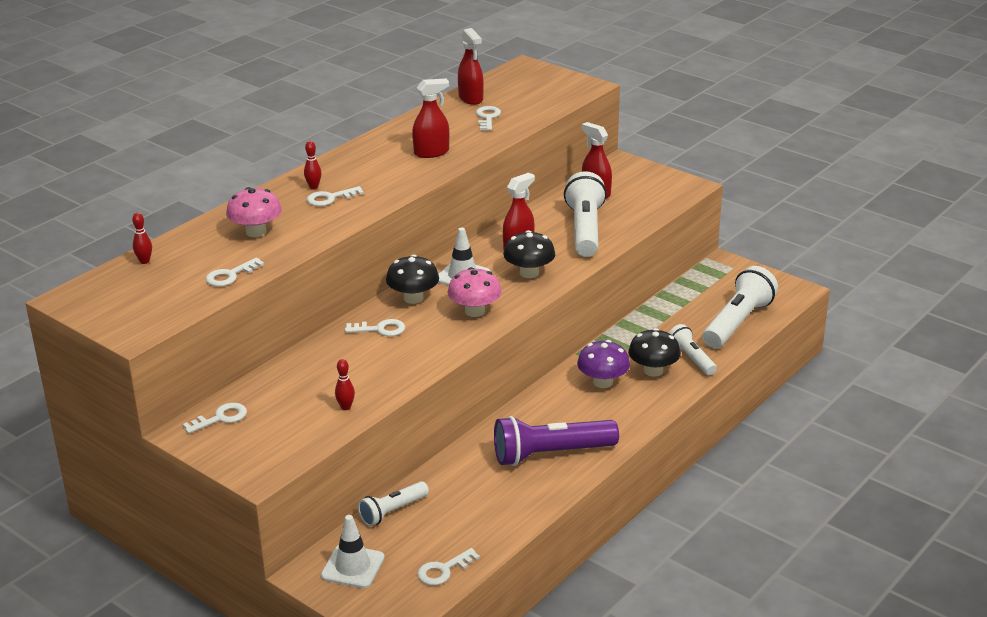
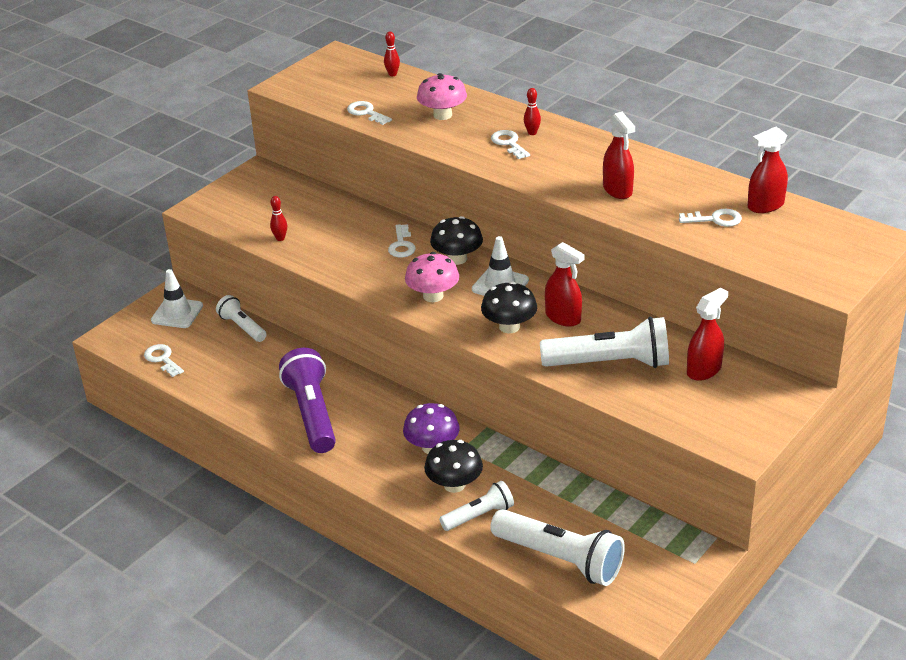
camera: 90 degrees right, 5 degrees up
white key [183,403,247,434] -> none

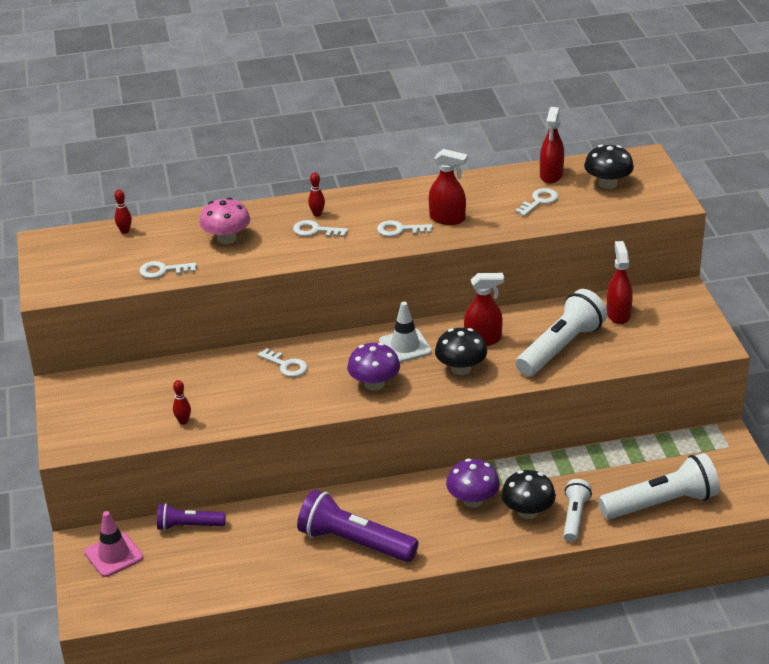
camera: 50 degrees left, 0 degrees up
white key [144,344,184,377] -> white key moved to [377,220,433,237]
white traffic cone [151,269,203,328] -> pink traffic cone [85,511,143,577]
white flashlight [216,295,267,342] -> purple flashlight [157,503,226,531]
pink mushroom [405,252,459,302] -> purple mushroom [347,343,400,391]
black mushroom [430,216,483,265] -> black mushroom moved to [584,145,634,189]

